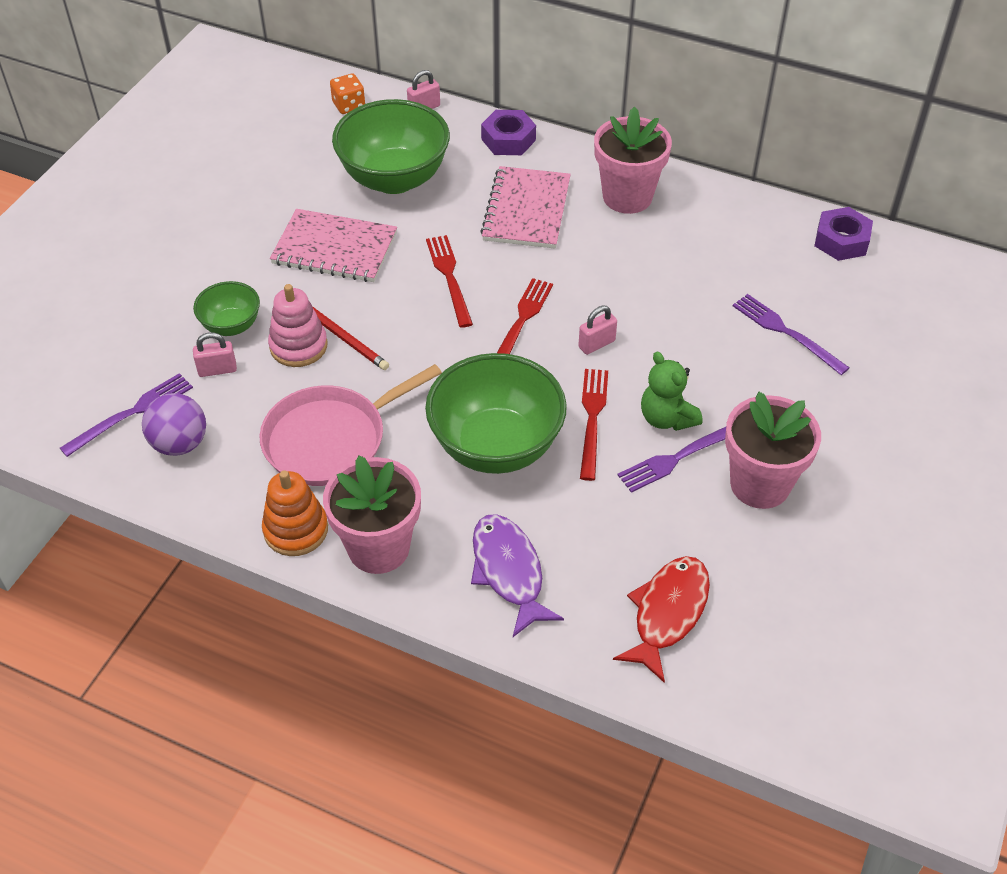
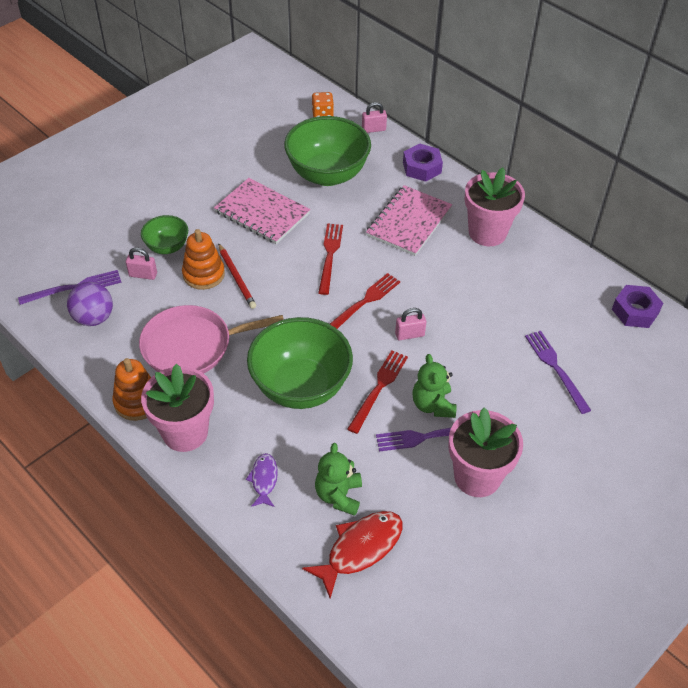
camera: 20 degrees right, 0 degrees up
pink stacking toy [268,284,328,367] -> orange stacking toy [182,229,225,290]
purple fish [471,514,564,637] -> purple fish [246,453,278,507], size x0.57
none -> green teddy bear [315,443,362,516]

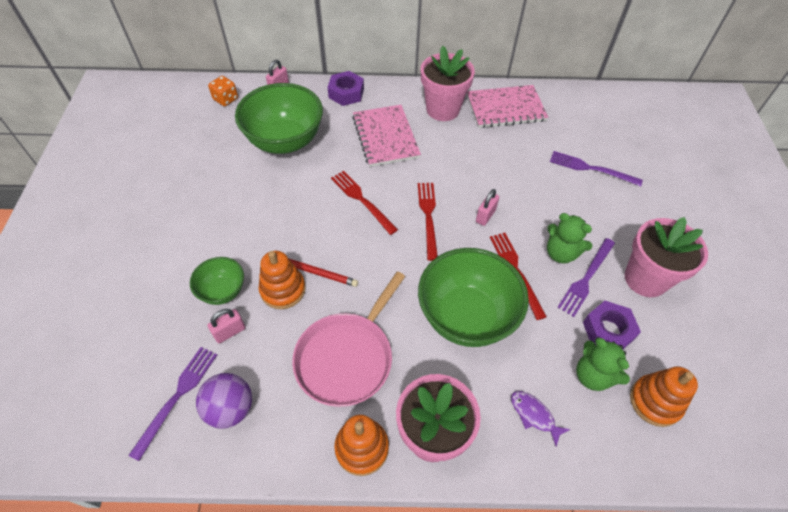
camera: 45 degrees left, 5 degrees up
pink notebook [214,178,310,244] -> pink notebook moved to [467,85,548,128]
red fish [302,511,402,599] -> orange stacking toy [630,366,698,427]
purple nut [612,285,663,328] -> purple nut moved to [583,301,641,350]

